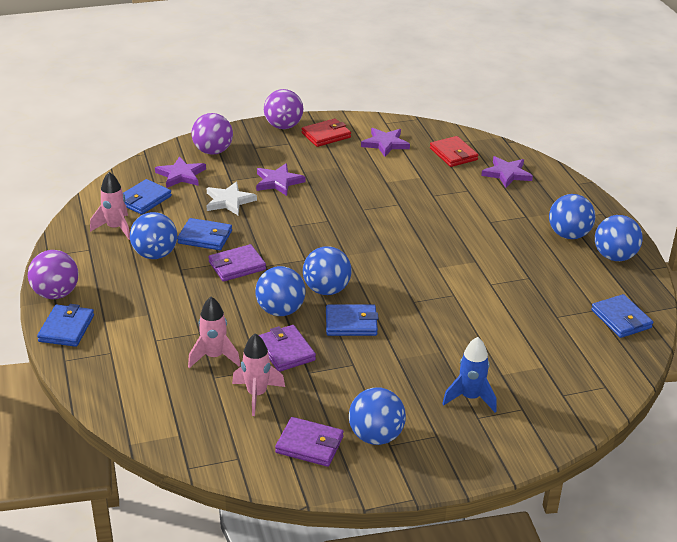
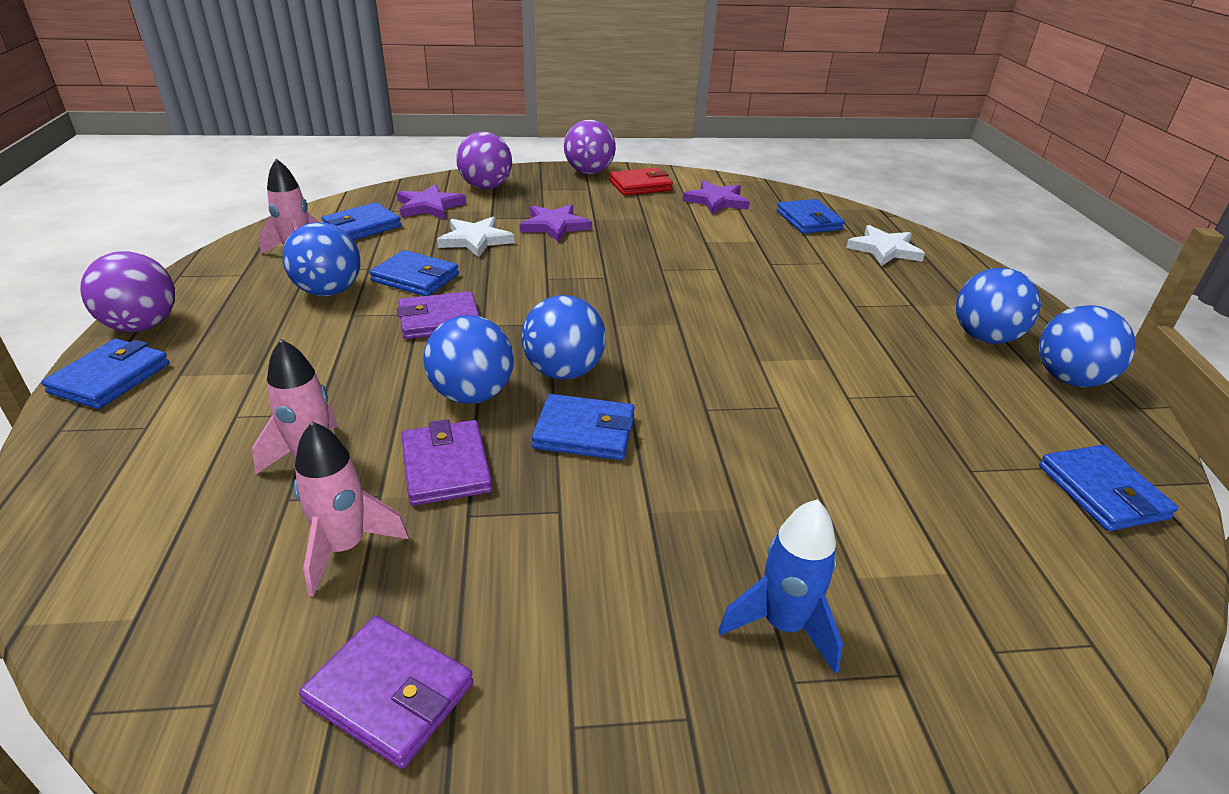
camera: 10 degrees right, 0 degrees up
blue ball [349,388,406,445] -> none
red wallet [430,136,478,167] -> blue wallet [777,199,845,234]
purple star [481,156,533,188] -> white star [846,225,925,266]

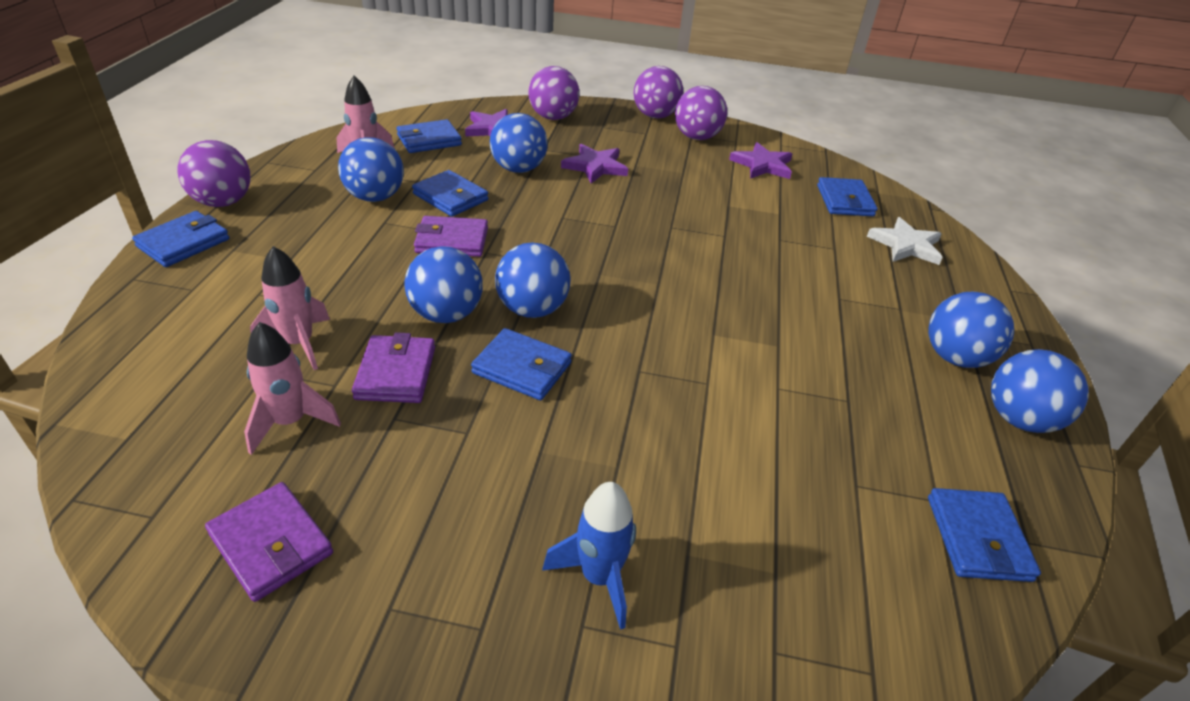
camera: 15 degrees right, 5 degrees up
white star [437,217,515,257] -> blue ball [490,113,548,173]
red wallet [609,168,673,195] -> purple ball [675,86,727,140]

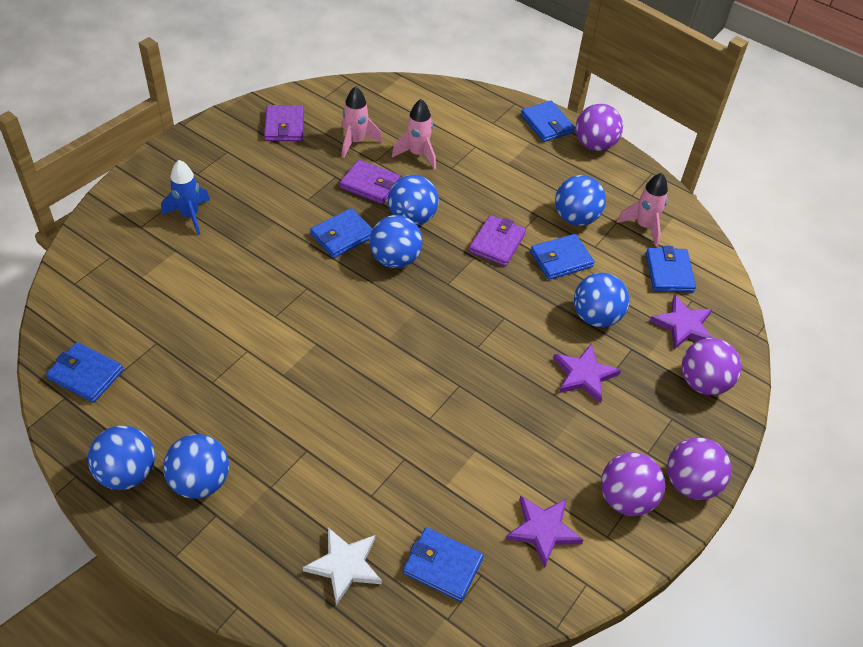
camera: 115 degrees right, 10 degrees up
purple wallet [205,482,333,602] -> purple wallet turned 75 degrees counterclockwise [264,105,304,141]

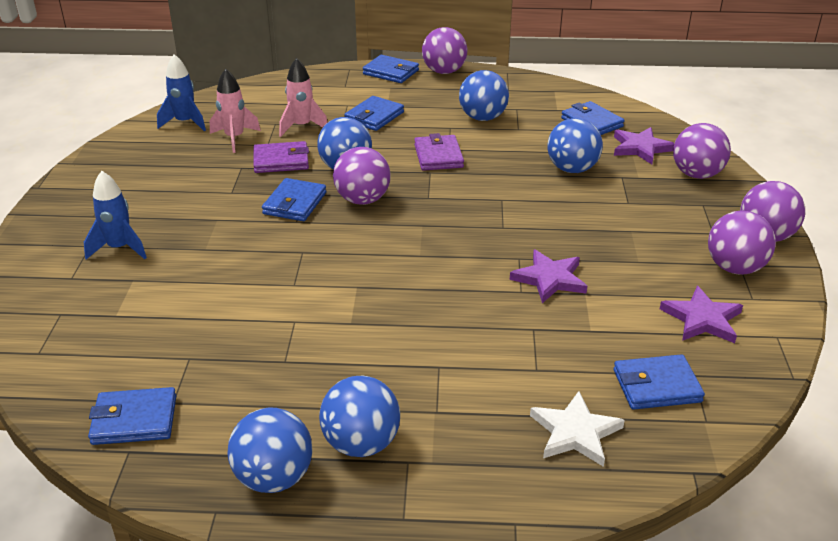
camera: 30 degrees left, 15 degrees down
purple wallet [264,105,304,141] -> none
blue ball [370,215,423,268] -> purple ball [333,147,391,205]
blue wallet [530,234,595,280] -> blue wallet moved to [344,96,404,131]
purple star [553,343,621,403] -> purple star moved to [510,249,587,303]
pink rocket [617,173,668,247] -> none
none -> blue rocket [157,55,206,131]

